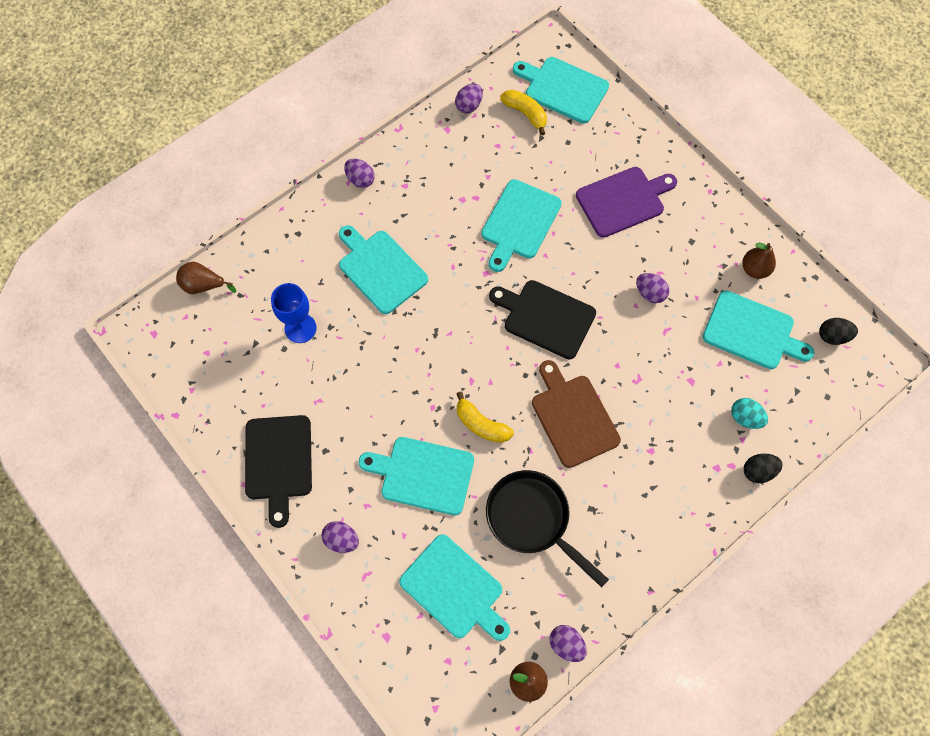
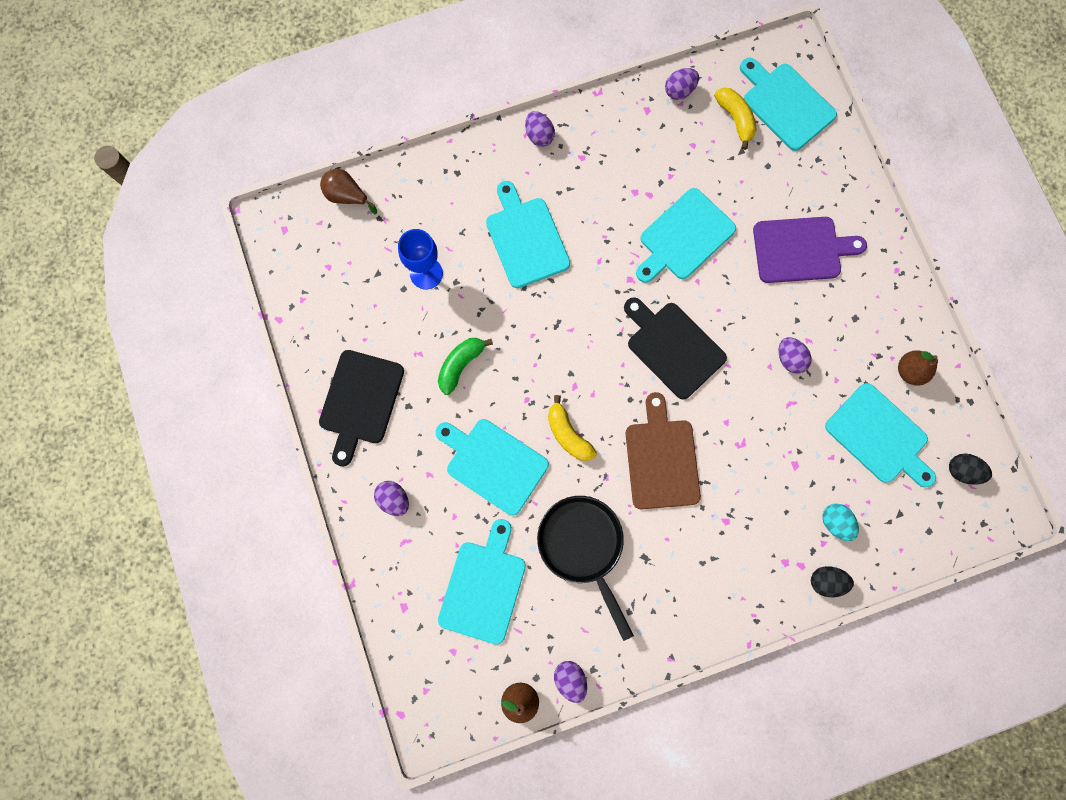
camera: 20 degrees right, 10 degrees up
turquoise cutting board [399,534,510,641] -> turquoise cutting board turned 135 degrees counterclockwise [438,519,526,645]
none -> green banana [438,338,493,395]

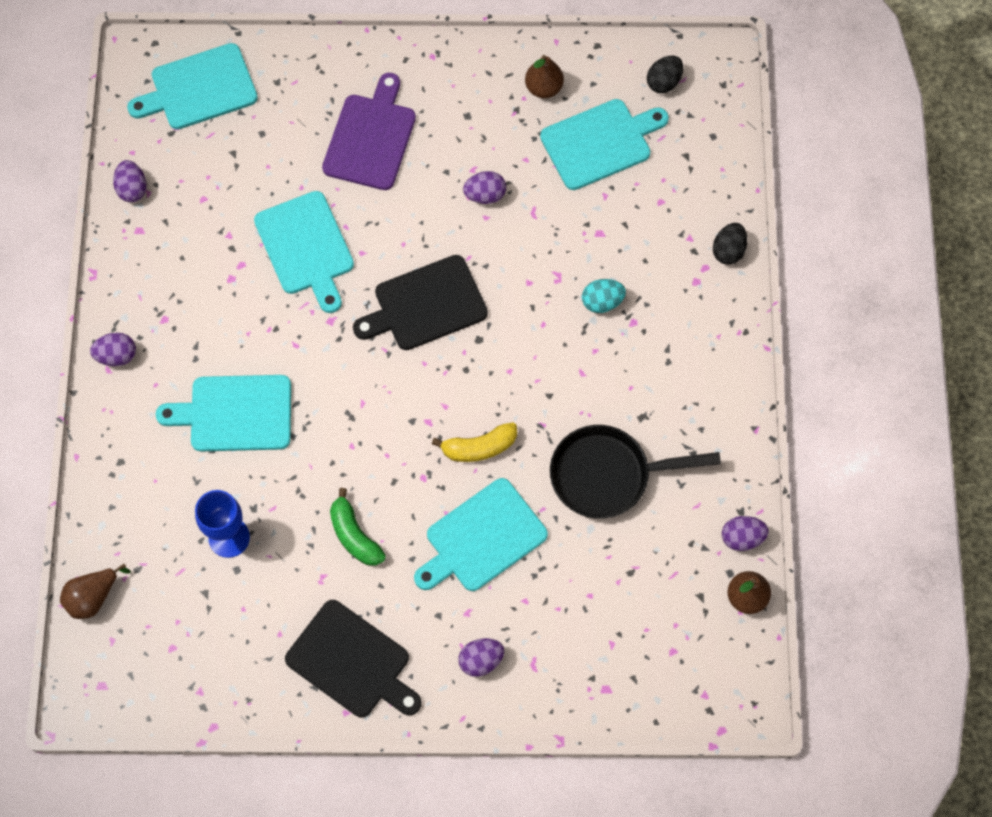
camera: 70 degrees left, 10 degrees down
turquoise cutting board [438,519,526,645] -> none
brown cutting board [625,392,701,509] -> none
yellow banana [714,88,757,150] -> none
turquoise egg [822,503,859,541] -> turquoise egg moved to [582,279,626,313]

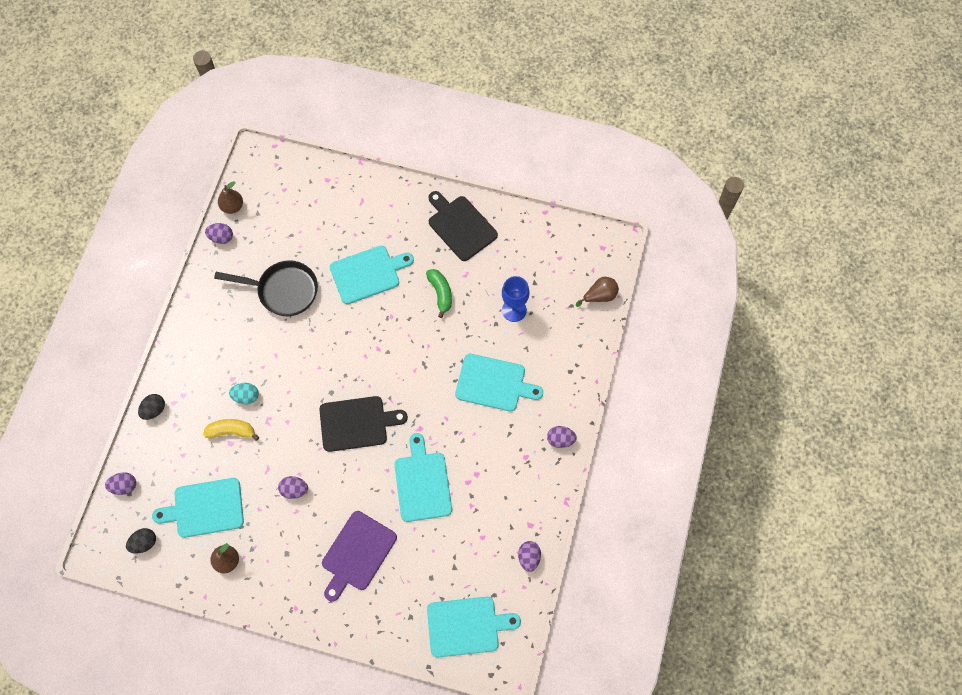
camera: 165 degrees left, 0 degrees up
yellow banana [432,422,517,462] -> yellow banana moved to [203,419,259,441]
purple egg [458,638,504,677] -> purple egg moved to [105,472,136,495]

